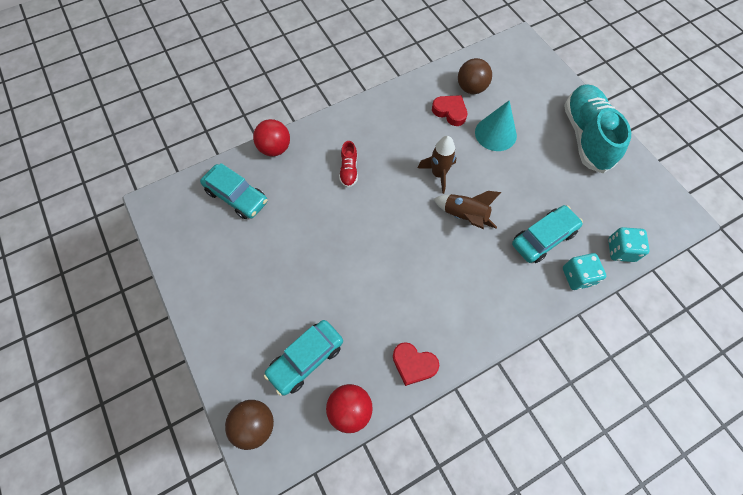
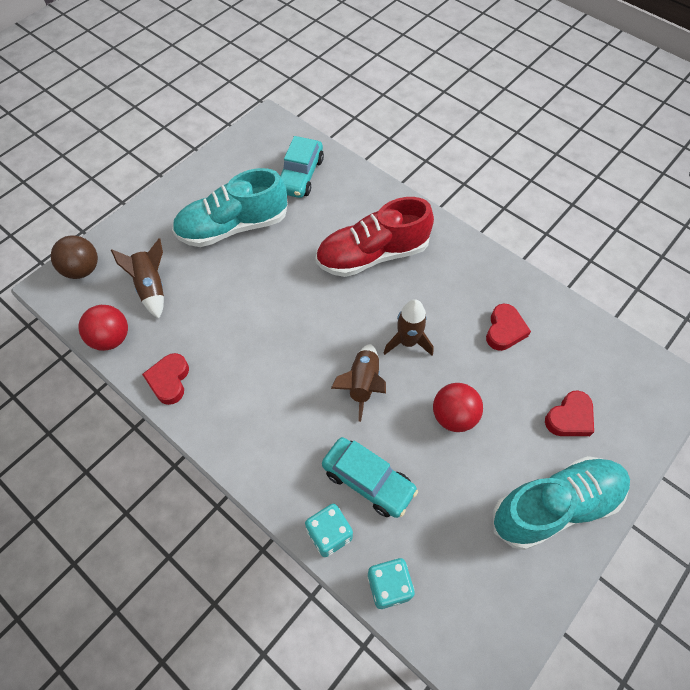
camera: 70 degrees right, 5 degrees down
red ball [253,119,290,156] -> red ball moved to [433,383,483,432]
turquoise car [264,320,343,396] -> brown rocket [111,238,164,319]
red shoe [339,141,358,188] -> red shoe [316,197,434,277], size x2.26
brown ball [458,58,492,94] -> none
turquoise cone [475,101,517,151] -> none
none -> turquoise shoe [172,168,288,247]
none -> red heart [545,390,594,436]

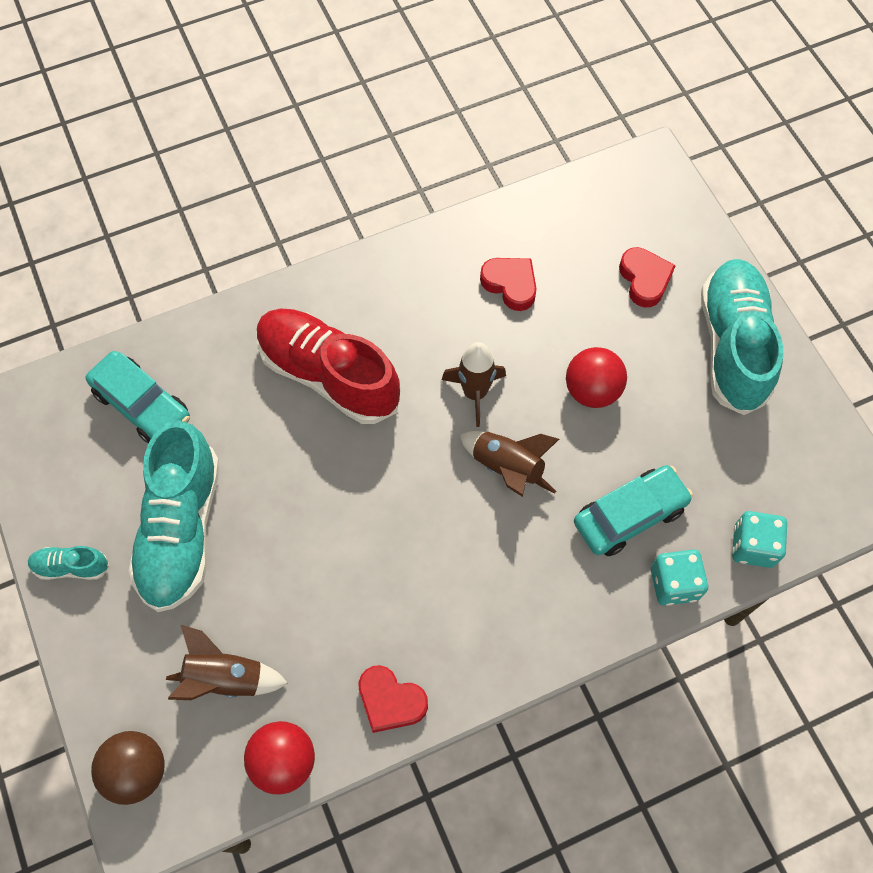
camera: 65 degrees left, 5 degrees up
red shoe [316,197,434,277] -> red shoe turned 120 degrees clockwise [257,309,400,424]
none -> turquoise shoe [28,546,110,580]

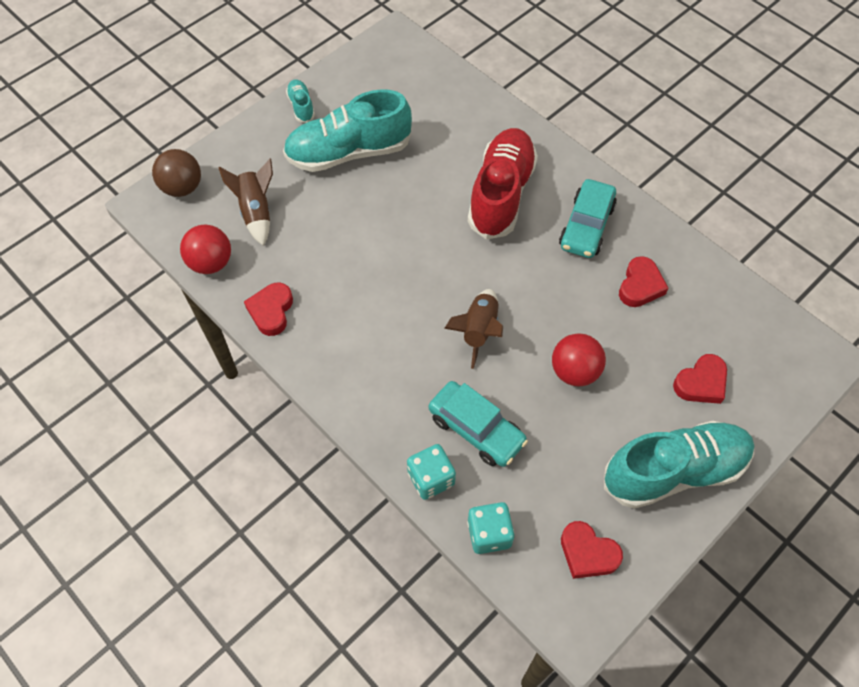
camera: 70 degrees right, 5 degrees down
turquoise car [86,351,190,443] -> turquoise car moved to [559,179,617,258]
brown rocket [442,342,506,427] -> none
none -> red heart [561,521,623,579]

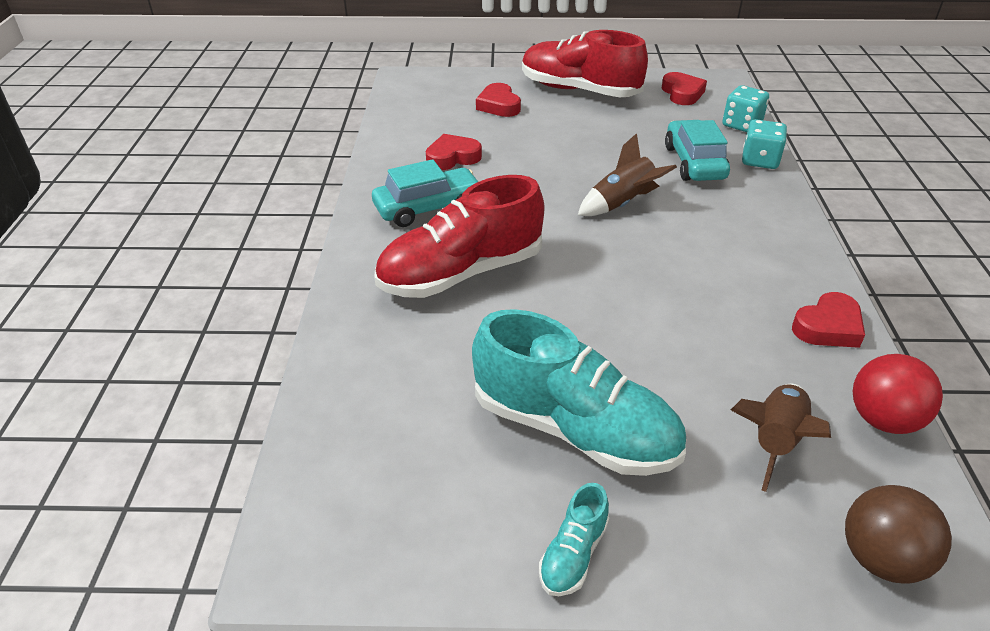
camera: 135 degrees left, 20 degrees down
red ball [552,333,606,386] -> none
turquoise shoe [604,421,754,509] -> red shoe [522,30,648,97]
red heart [673,354,727,404] -> red heart turned 120 degrees counterclockwise [476,83,521,117]

